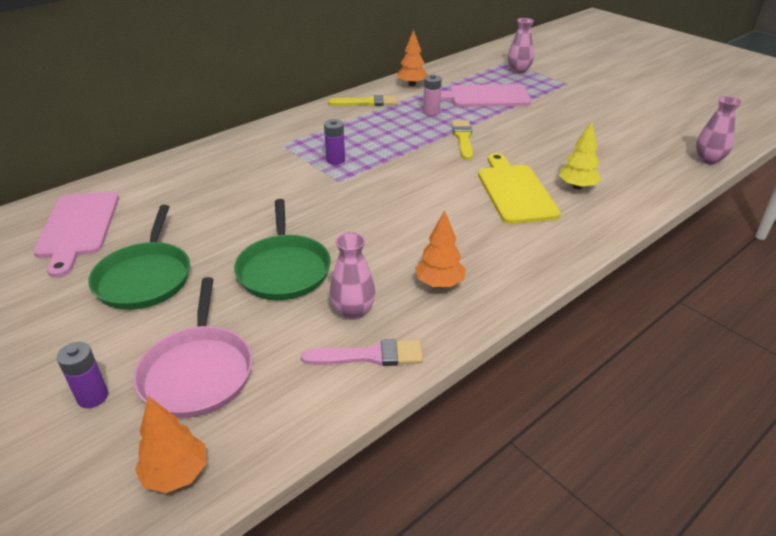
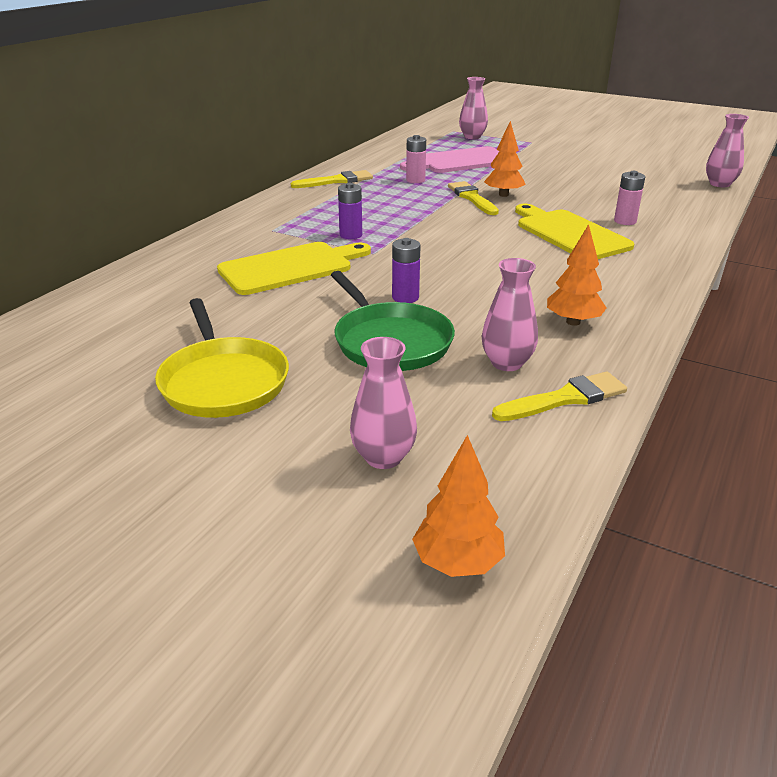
camera: 20 degrees left, 5 degrees down
pink cutting board [33,191,119,277] -> none
purple battery [57,342,108,408] -> purple battery moved to [392,238,421,303]
green pan [88,205,190,310] -> yellow pan [155,298,289,418]
pink pan [133,277,252,418] -> pink vase [350,337,417,469]
pink brush [301,339,423,366] -> yellow brush [492,372,627,421]
orange tree [397,29,428,86] -> orange tree moved to [484,121,526,197]
yellow tree [559,121,601,190] -> pink battery [614,171,645,225]
none -> yellow cutting board [217,242,371,295]

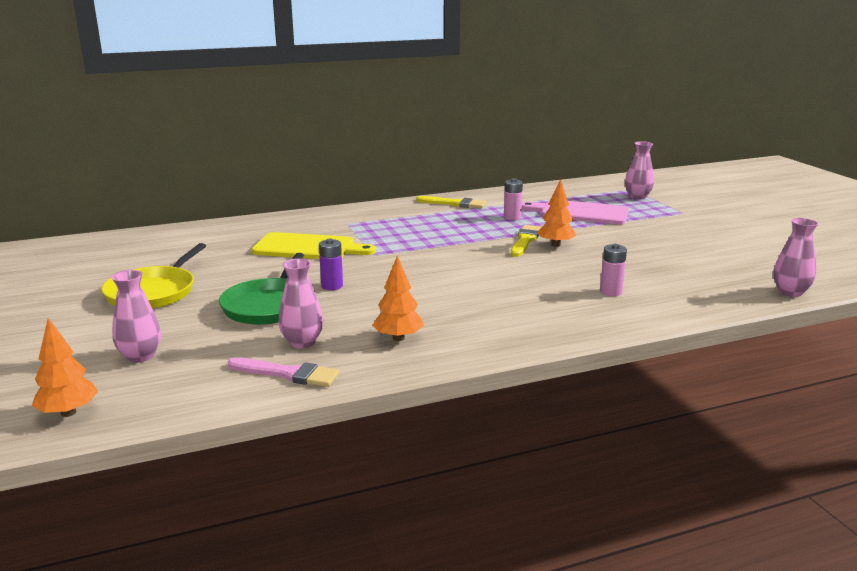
camera: 40 degrees right, 10 degrees down
purple battery [338,183,362,239] -> none
yellow brush [492,372,627,421] -> pink brush [228,357,340,387]
yellow cutting board [515,204,634,259] -> none

